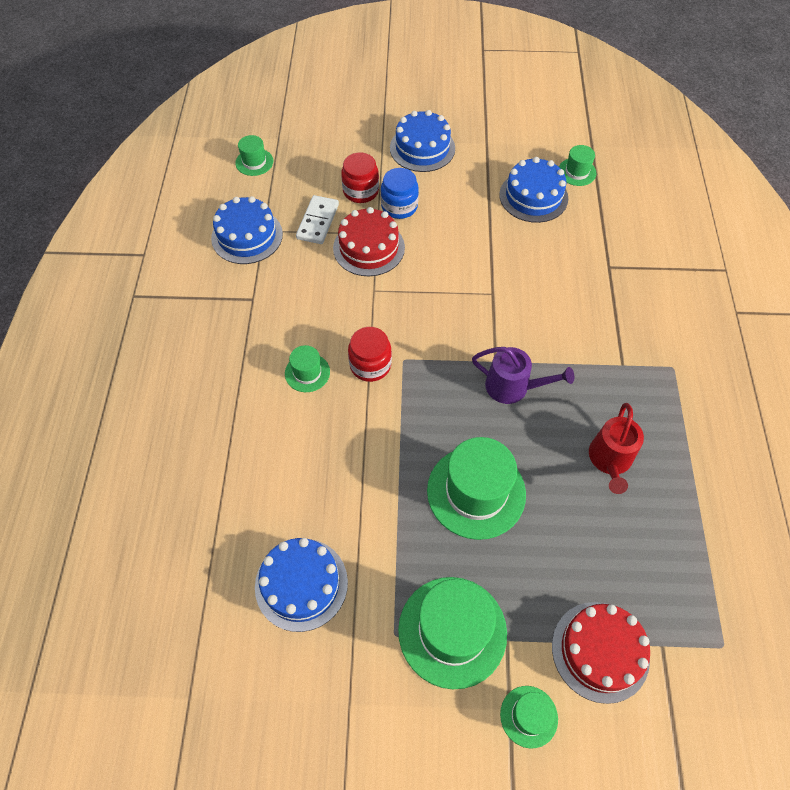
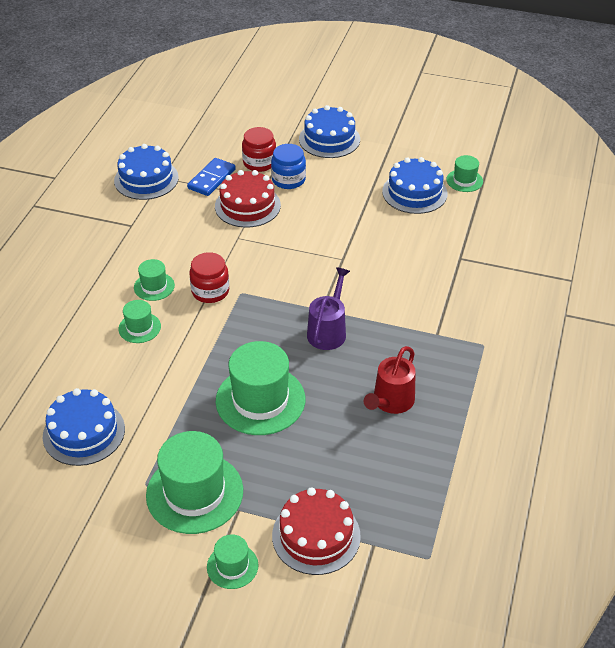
camera: 15 degrees right, 15 degrees down
green hat [235,135,273,176] -> green hat moved to [118,300,161,343]
white domino [296,195,339,244] -> blue domino [187,158,236,196]
purple watering can [472,347,574,404] -> purple watering can turned 105 degrees counterclockwise [307,267,350,350]

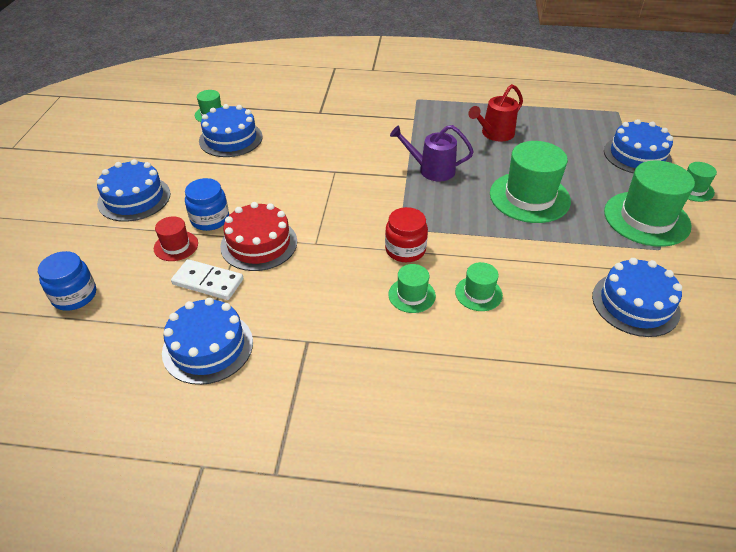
camera: 100 degrees left, 0 degrees up
blue domino [187,158,236,196] -> white domino [171,259,243,300]
red jar [242,127,276,172] -> red hat [154,216,198,261]
red cake [272,487,361,575] -> blue cake [604,119,673,173]
red watering can [364,346,416,414] -> red watering can turned 120 degrees clockwise [468,84,523,142]
none -> blue jar [38,251,96,311]

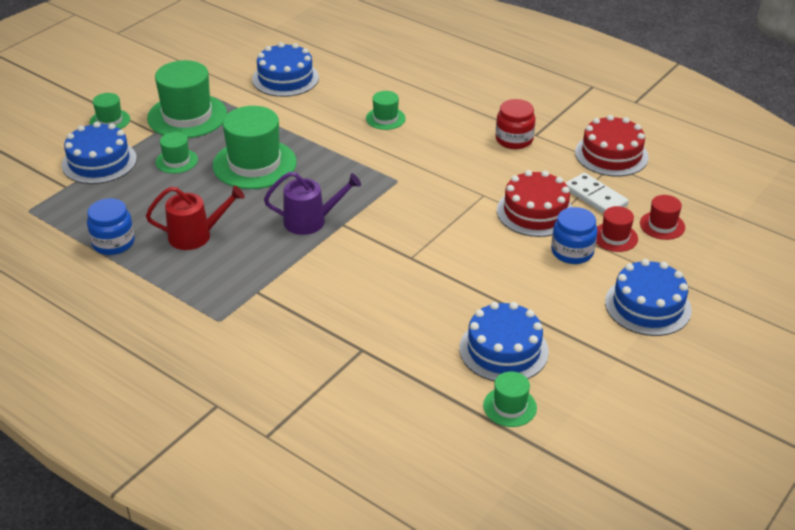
camera: 150 degrees left, 5 degrees down
blue jar [38,251,96,311] -> blue jar moved to [87,198,135,255]
blue cake [162,298,253,385] -> red cake [575,115,649,177]
red jar [385,207,428,262] -> red jar moved to [496,99,535,149]
green hat [388,264,436,313] -> green hat moved to [156,132,198,173]
purple watering can [390,125,474,182] -> purple watering can turned 45 degrees counterclockwise [264,172,361,235]
none -> red hat [640,195,685,240]

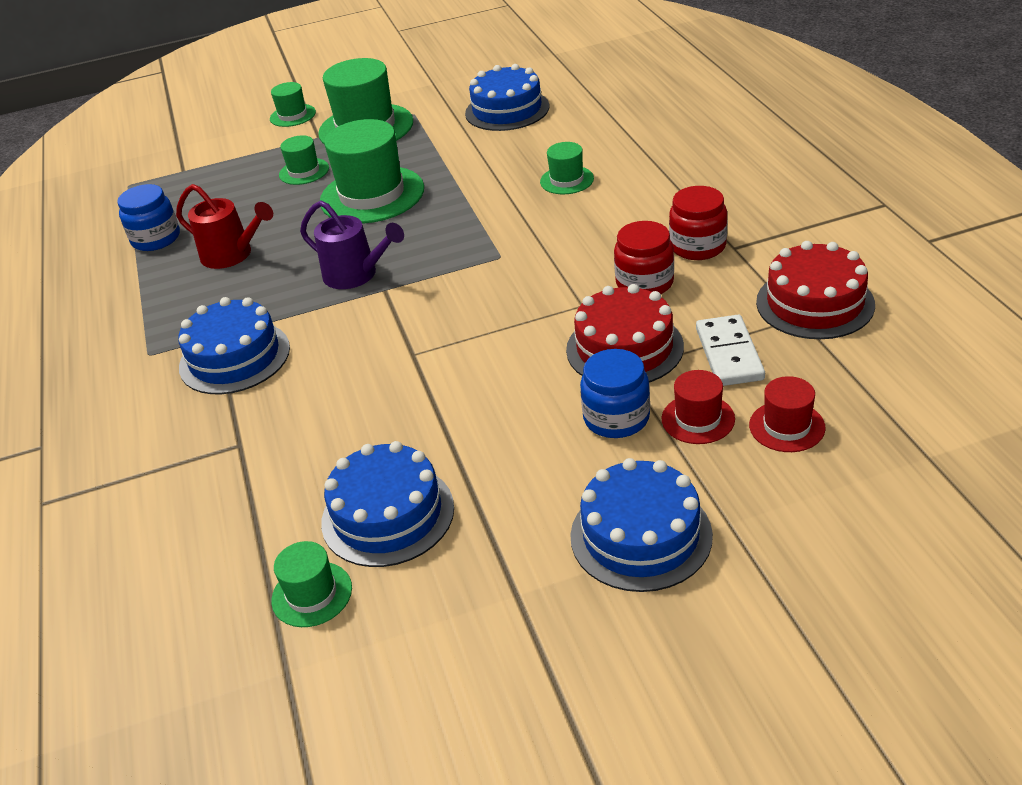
camera: 40 degrees right, 0 degrees up
blue cake [62,122,137,184] -> blue cake moved to [178,297,290,394]
none -> red jar [614,221,674,294]

